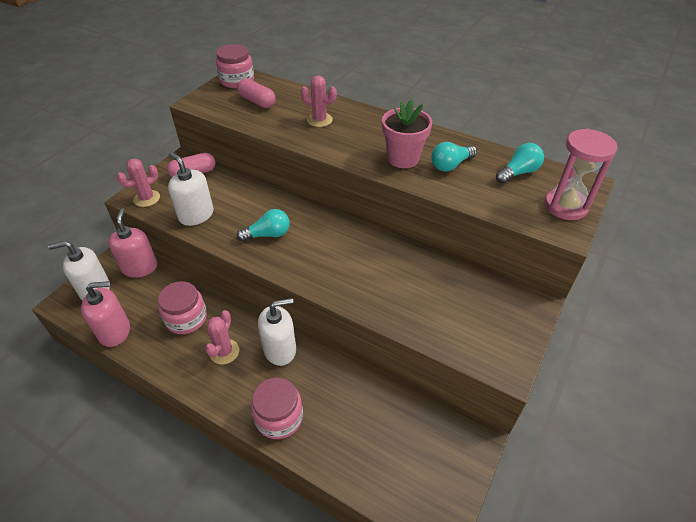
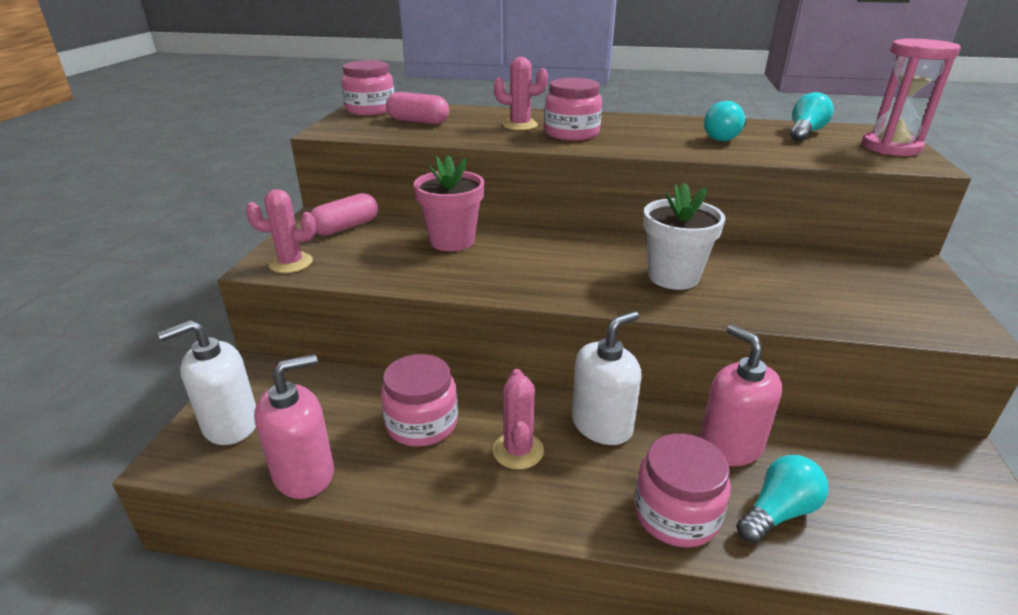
camera: 20 degrees left, 15 degrees down
pink soap dispenser [108,208,157,278] -> pink soap dispenser moved to [700,325,782,466]
pink cactus [117,159,160,207] -> pink cactus turned 60 degrees clockwise [246,189,316,273]
white soap dispenser [168,152,214,226] -> none
turquoise light bulb [237,209,290,242] -> turquoise light bulb moved to [737,455,829,543]
pink flower pot [382,100,432,168] -> pink flower pot moved to [414,155,485,251]
none -> pink jar [544,78,602,141]
none -> white flower pot [643,183,725,290]

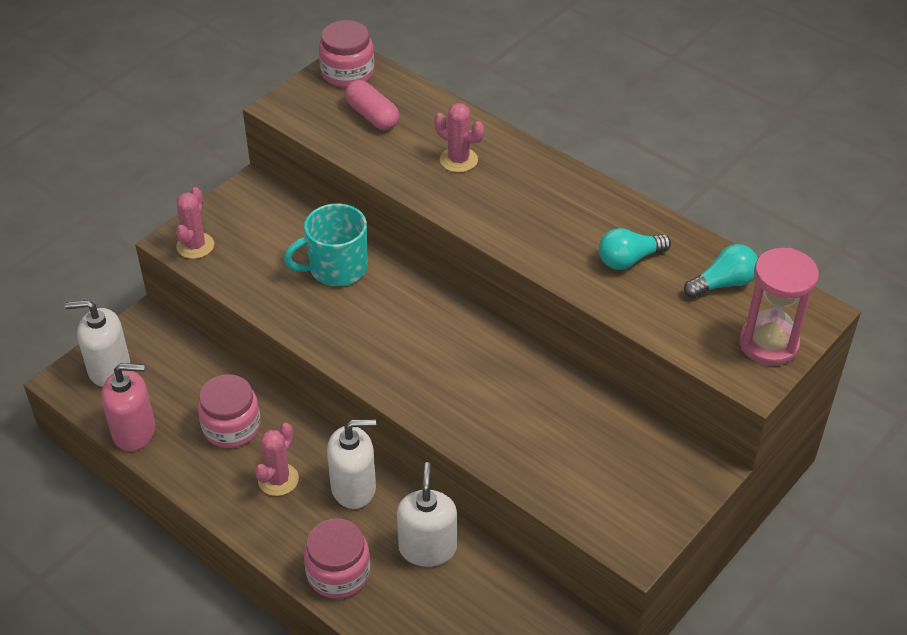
camera: 30 degrees right, 15 degrees up
pink cactus [246,189,316,273] -> pink cactus turned 75 degrees clockwise [176,187,214,259]
pink capsule [311,193,378,236] -> none
pink flower pot [414,155,485,251] -> turquoise mug [284,203,368,286]
pink jar [544,78,602,141] -> none
white flower pot [643,183,725,290] -> none
pink soap dispenser [700,325,782,466] -> white soap dispenser [397,462,457,567]
turquoise light bulb [737,455,829,543] -> none

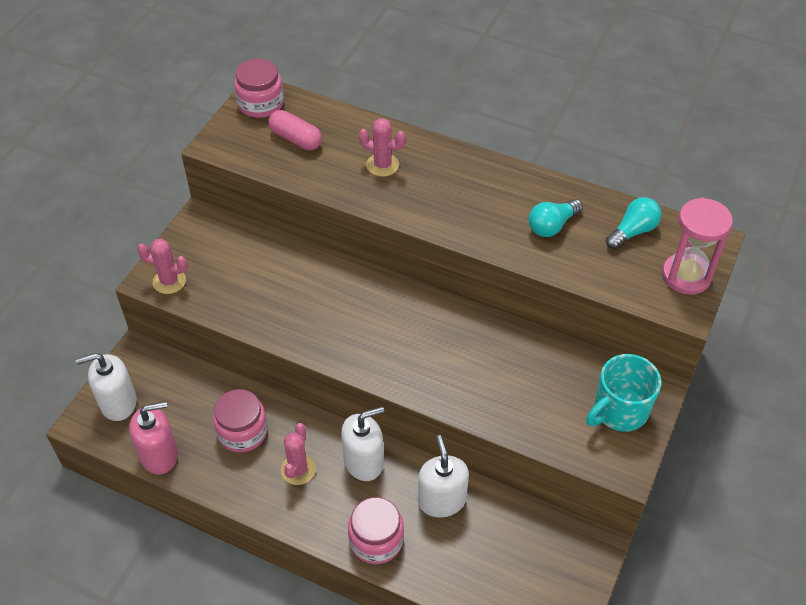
camera: 15 degrees left, 5 degrees up
pink cactus [176,187,214,259] -> pink cactus turned 75 degrees counterclockwise [137,239,188,294]
turquoise mug [284,203,368,286] -> turquoise mug moved to [586,354,661,432]

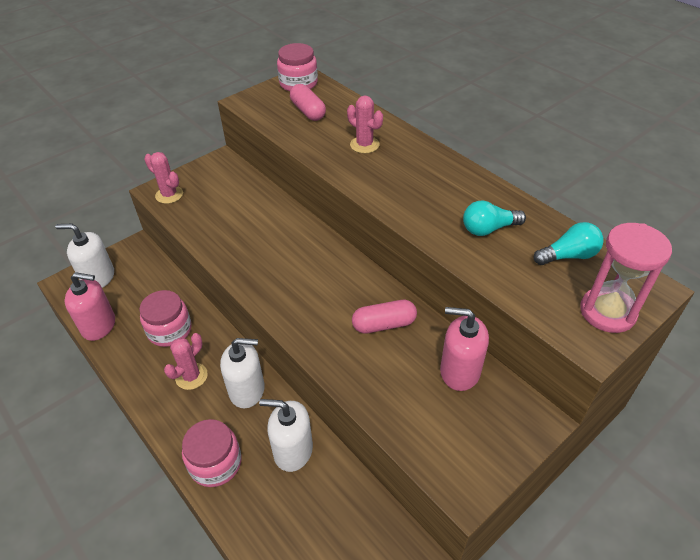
camera: 25 degrees right, 5 degrees down
white soap dispenser [418,435,469,517] -> white soap dispenser turned 90 degrees counterclockwise [259,399,313,472]
turquoise mug [586,354,661,432] -> none
none -> pink capsule [352,300,417,334]
none -> pink soap dispenser [440,307,489,391]

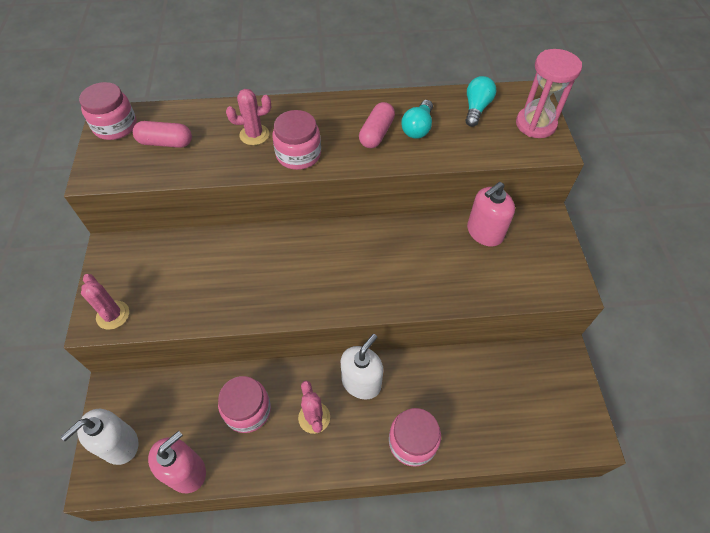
camera: 55 degrees left, 10 degrees up
pink cactus [144,152,183,204] -> pink cactus turned 75 degrees clockwise [81,274,129,330]
white soap dispenser [259,399,313,472] -> none
pink capsule [352,300,417,334] -> pink capsule moved to [359,102,395,148]
none -> pink jar [273,110,321,170]

